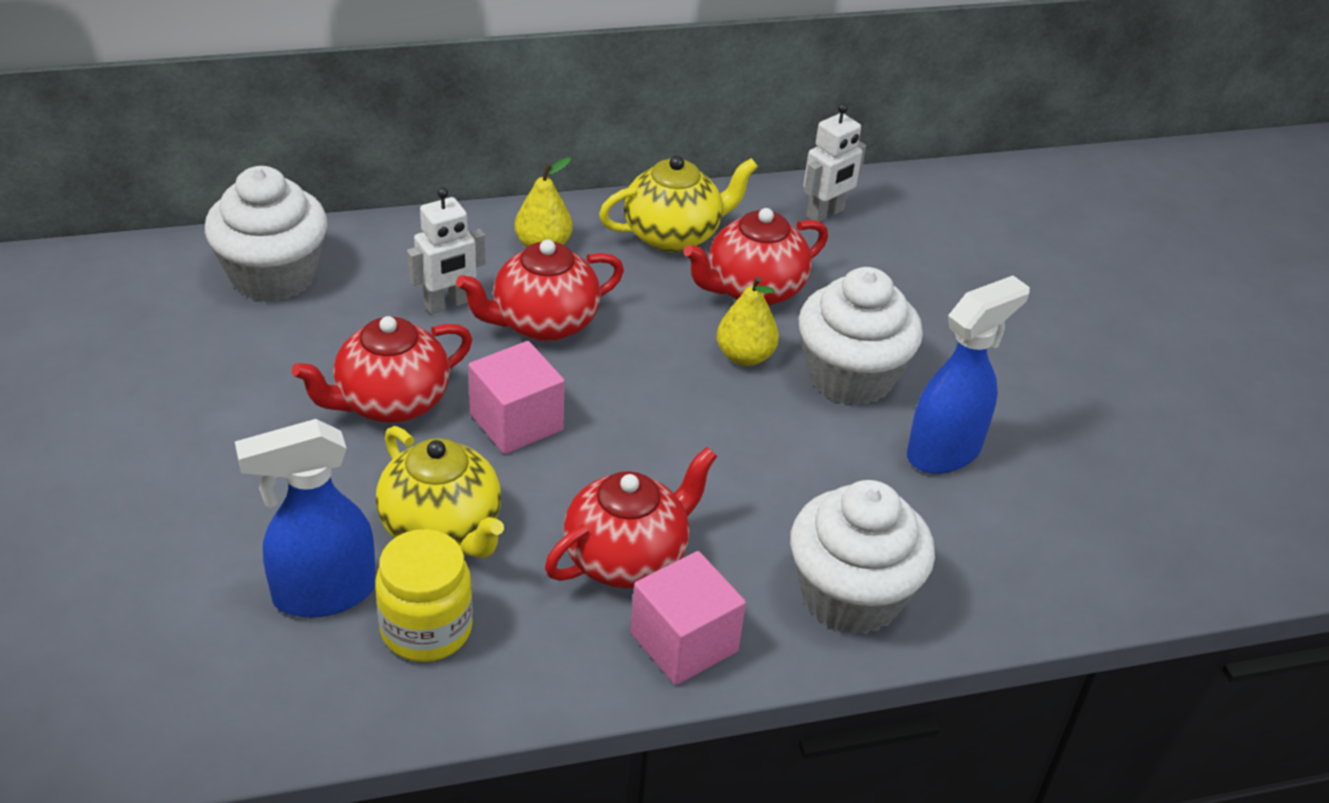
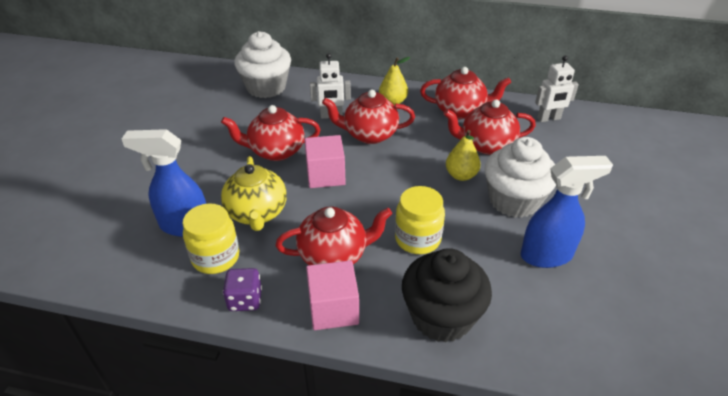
camera: 30 degrees right, 0 degrees up
yellow teapot [599,155,758,252] -> red teapot [420,67,511,119]
white cupcake [790,480,935,635] -> black cupcake [402,248,492,343]
none -> purple dice [223,268,262,311]
none -> yellow jar [395,186,445,254]

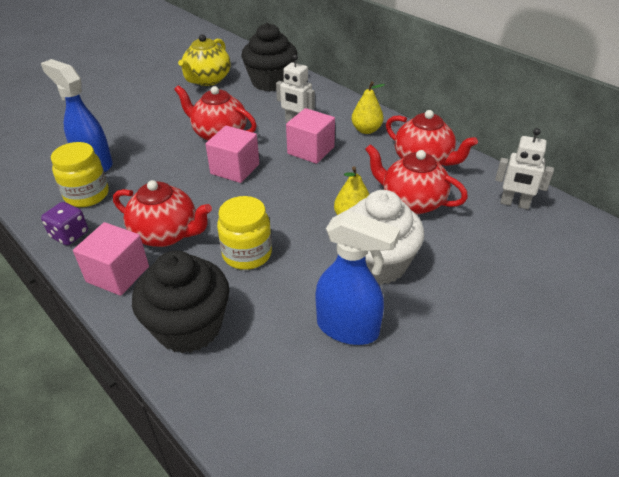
camera: 35 degrees right, 0 degrees up
yellow teapot [221,156,287,231] -> yellow teapot moved to [178,34,231,86]
white cupcake [234,31,291,98] -> black cupcake [241,23,297,91]
red teapot [322,90,415,144] -> pink cube [286,108,335,164]

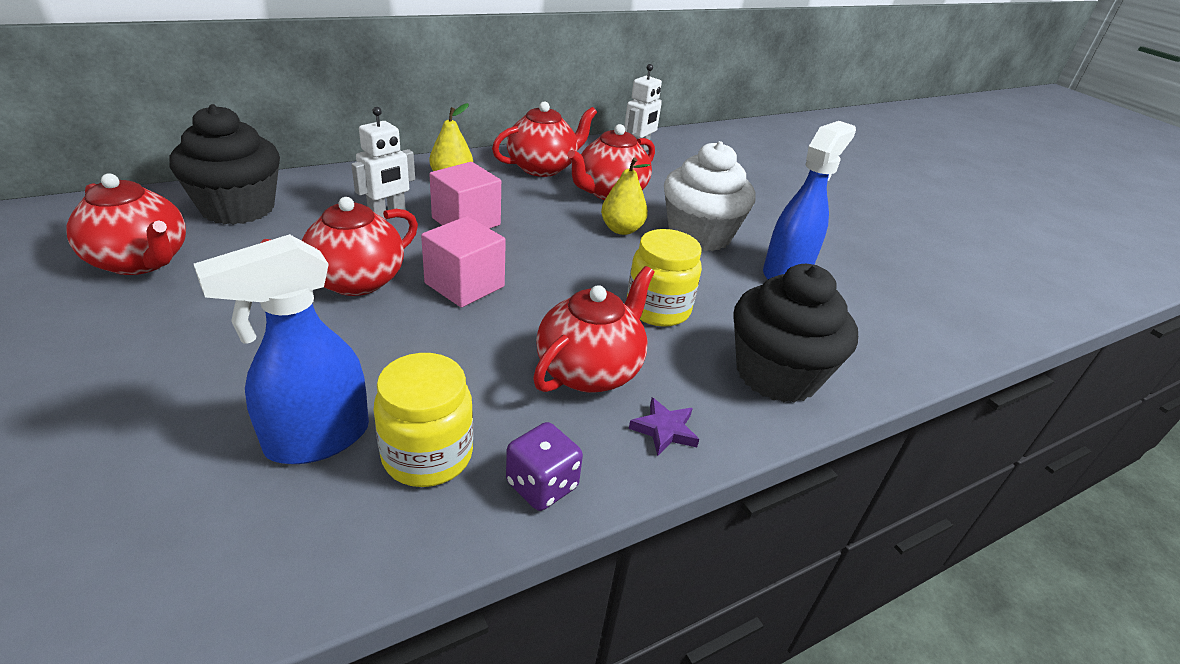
camera: 80 degrees left, 5 degrees down
pink cube [73,222,149,296] -> purple star [629,397,699,456]
yellow teapot [178,34,231,86] -> red teapot [66,173,186,275]

